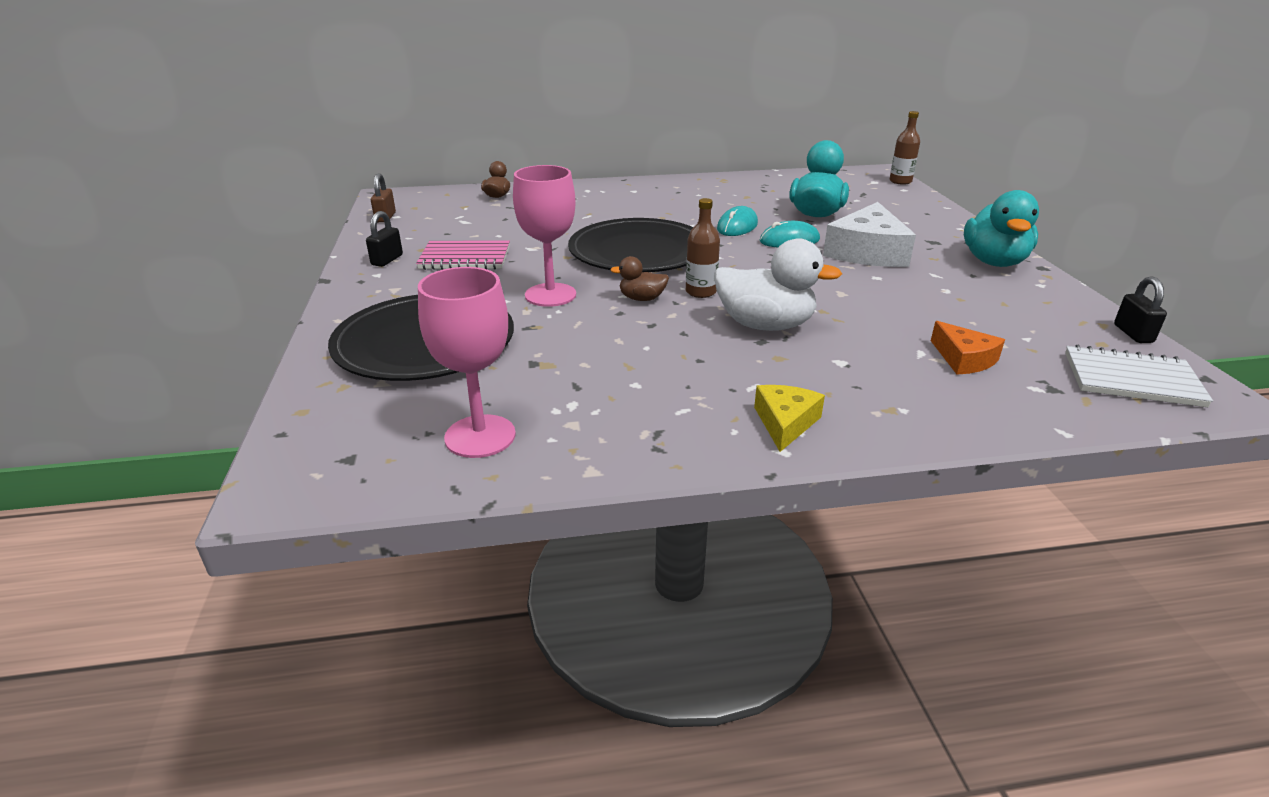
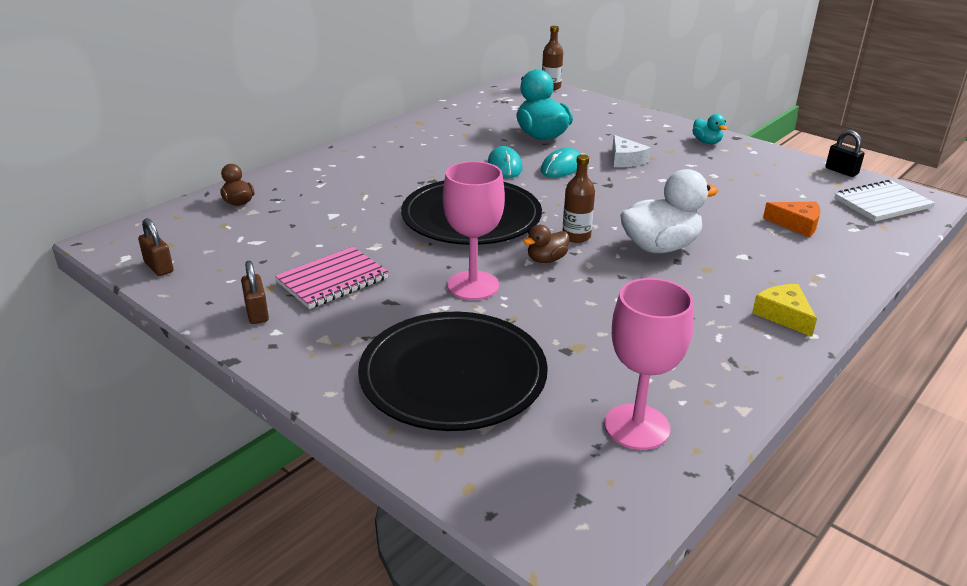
camera: 40 degrees left, 0 degrees up
black padlock [366,211,403,267] -> brown padlock [241,261,269,324]
white cheese [823,202,916,267] -> white cheese [612,135,650,167], size x0.55
turquoise duck [964,190,1039,267] -> turquoise duck [692,114,728,144], size x0.51

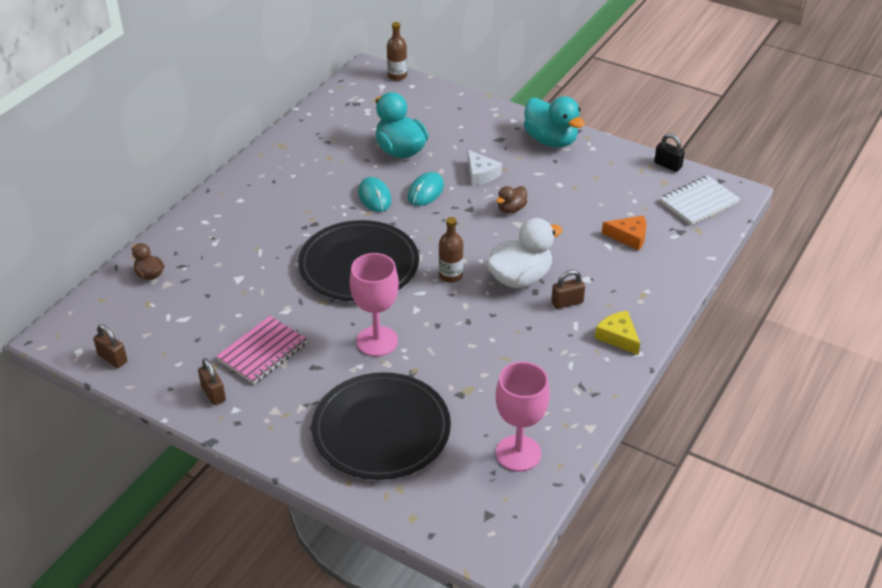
camera: 10 degrees left, 10 degrees up
brown duck [523,225,569,263] -> brown duck moved to [496,186,528,213]
turquoise duck [692,114,728,144] -> turquoise duck [524,96,585,148], size x1.95
none -> brown padlock [551,270,585,309]

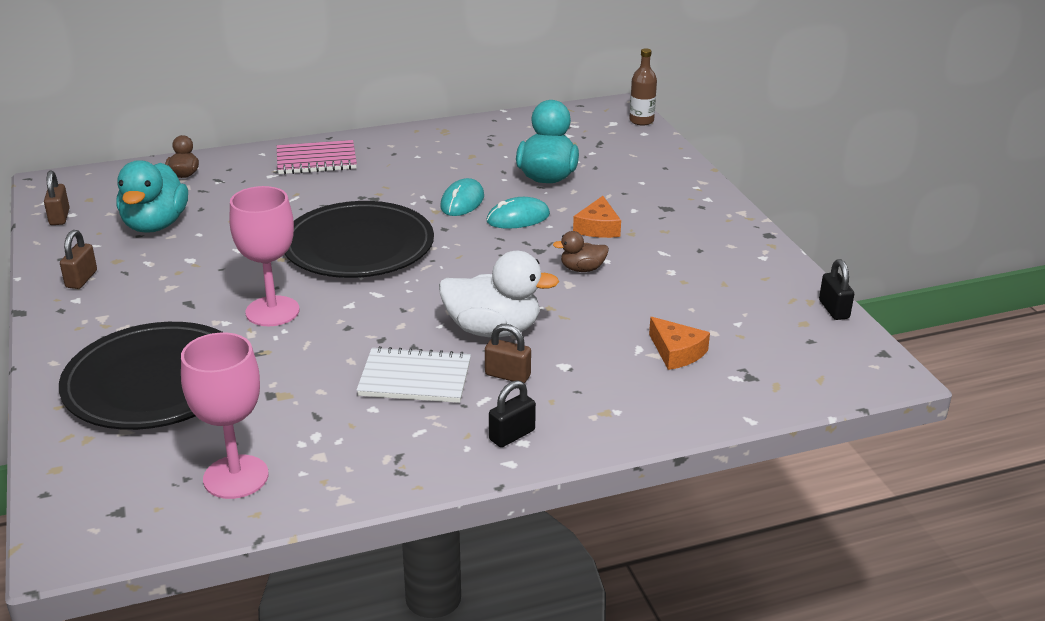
camera: 40 degrees right, 10 degrees down
pink notebook [216,316,307,384] -> pink notebook moved to [277,140,357,175]
brown bottle [439,217,463,283] -> none
white cheese [467,150,502,185] -> orange cheese [573,196,621,238]
turquoise duck [524,96,585,148] -> turquoise duck moved to [117,160,188,233]
yellow cheese [595,311,640,355] -> black padlock [489,380,536,447]
white notebook [660,175,740,226] -> white notebook moved to [357,346,471,403]

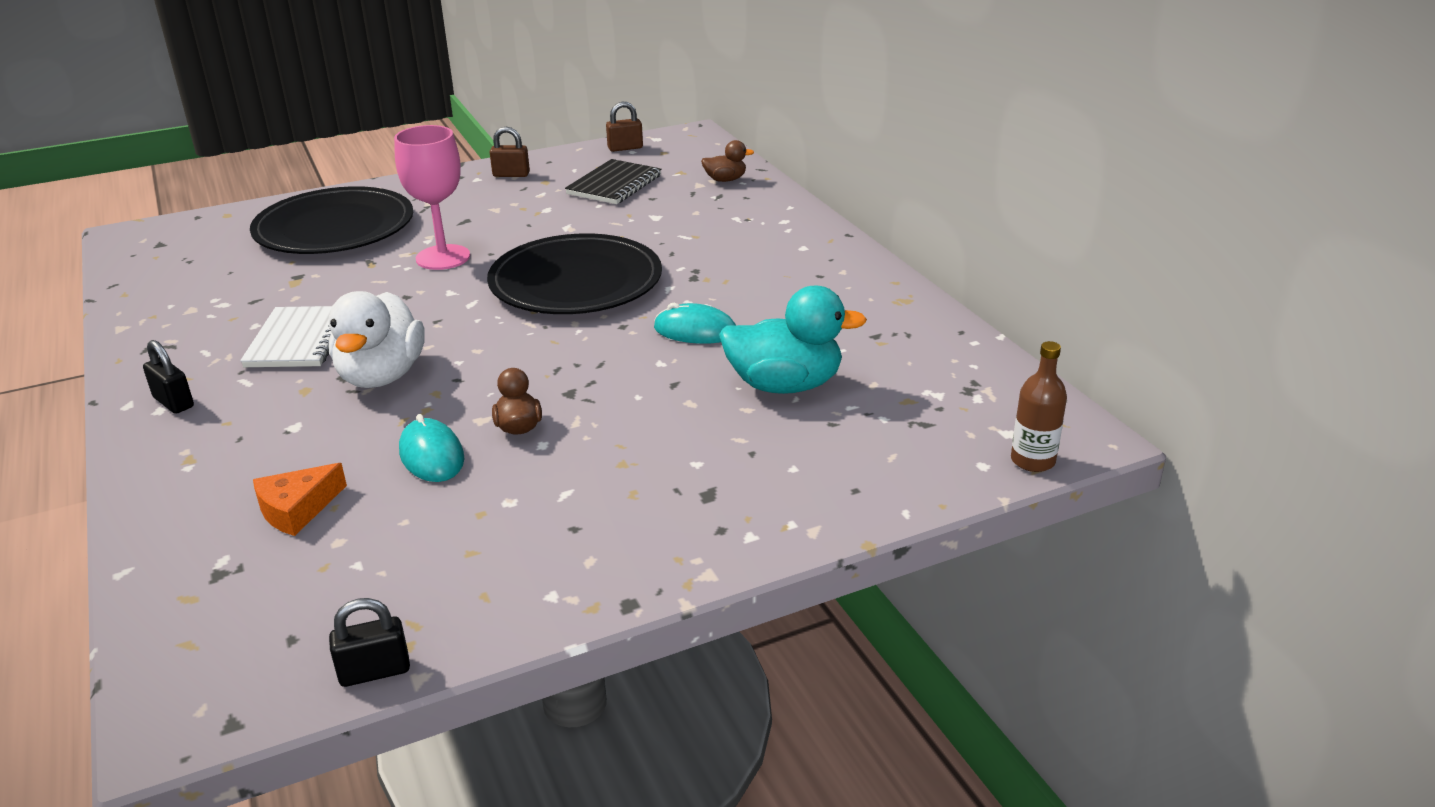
camera: 85 degrees right, 0 degrees up
turquoise duck [117,160,188,233] -> black notebook [565,159,661,204]
pink goblet [181,333,269,499] -> none
pink notebook [277,140,357,175] -> none
brown padlock [485,324,531,383] -> none
turquoise mouse [486,197,550,229] -> turquoise mouse moved to [399,414,464,482]
orange cheese [573,196,621,238] -> none

